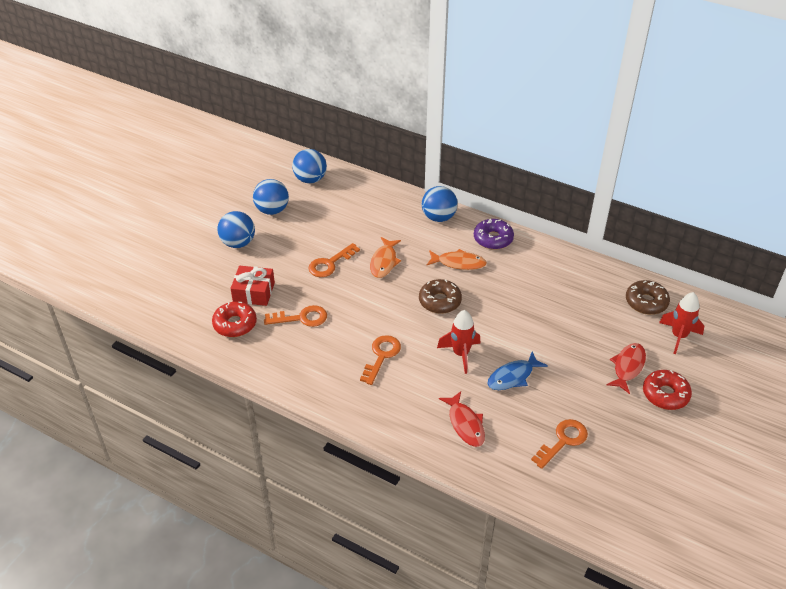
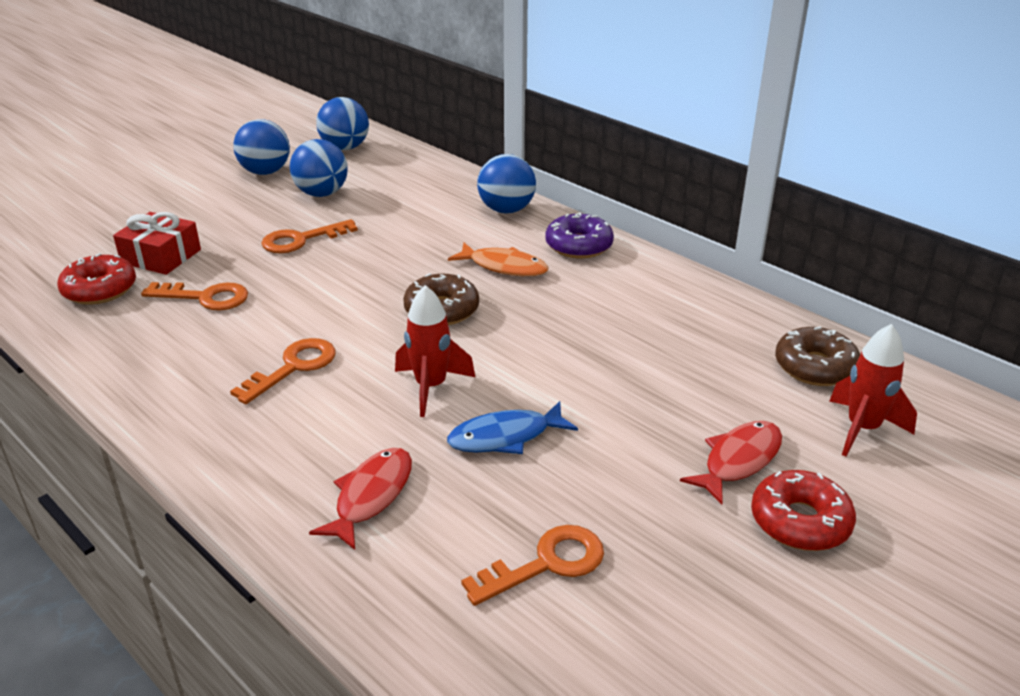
camera: 15 degrees right, 10 degrees down
blue ball [218,211,255,248] -> blue ball moved to [290,139,348,197]
orange fish [370,237,401,278] -> none
red fish [439,391,485,447] -> red fish turned 150 degrees counterclockwise [309,448,412,550]

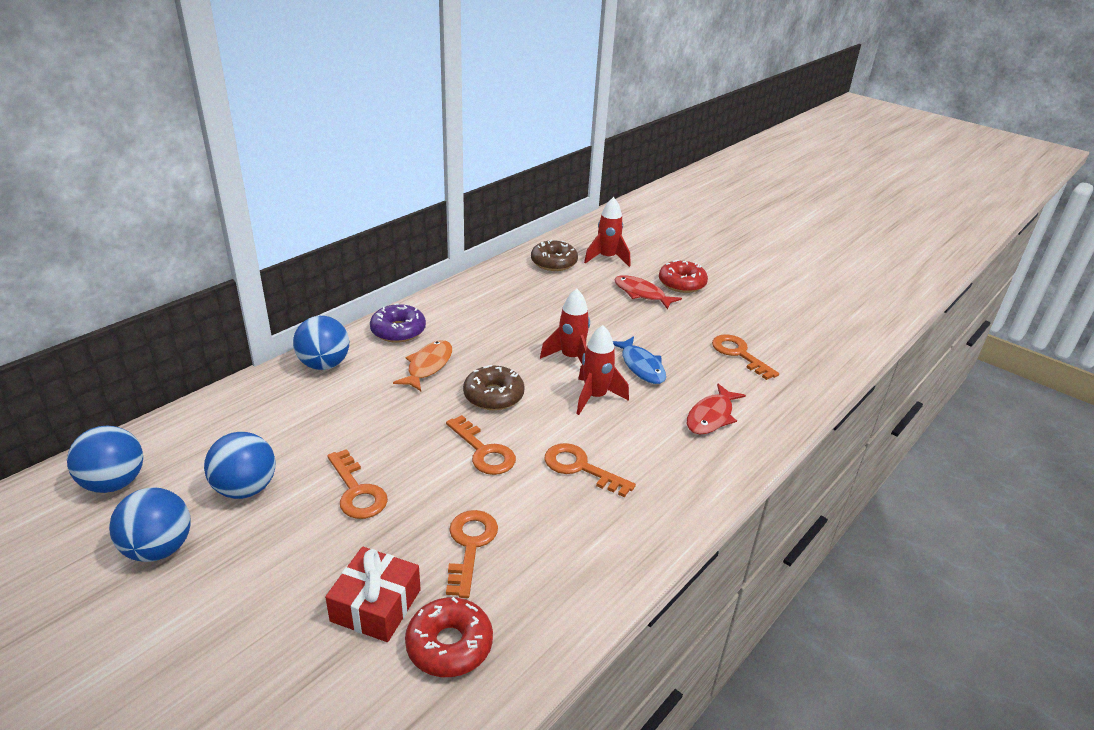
camera: 95 degrees left, 0 degrees up
red fish [309,448,412,550] -> red fish turned 75 degrees counterclockwise [687,384,746,434]
none -> orange key [446,415,516,475]
none -> red rocket [540,289,590,365]

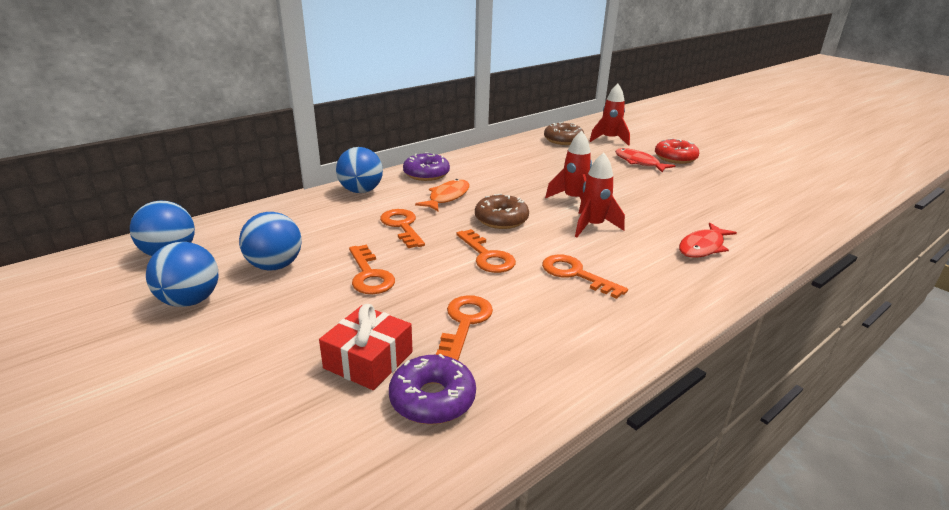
camera: 10 degrees right, 5 degrees down
red donut [405,597,493,677] -> purple donut [389,354,476,425]
blue fish [613,336,666,384] -> none
orange key [712,334,779,380] -> orange key moved to [380,209,425,248]

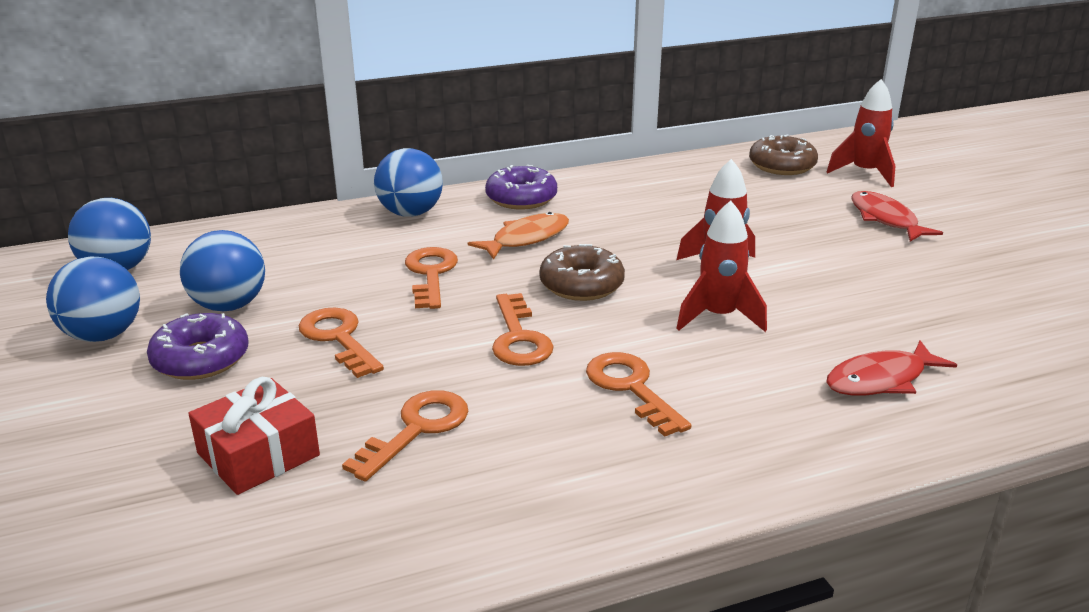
camera: 20 degrees right, 0 degrees up
orange key [349,245,395,294] -> orange key turned 150 degrees clockwise [299,308,384,378]
purple donut [389,354,476,425] -> purple donut moved to [147,313,249,380]
red donut [655,138,699,164] -> none

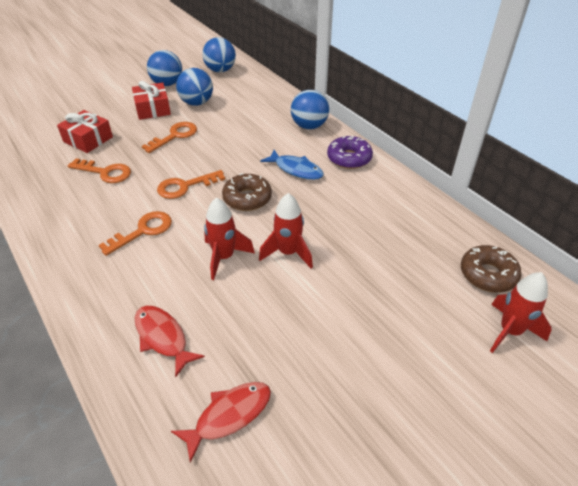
camera: 75 degrees right, 15 degrees up
purple donut [147,313,249,380] -> red gift [132,81,171,120]
orange key [405,247,458,309] -> none
orange fish [468,212,569,260] -> blue fish [260,150,324,180]
red fish [851,191,943,242] -> red fish moved to [171,382,271,463]

